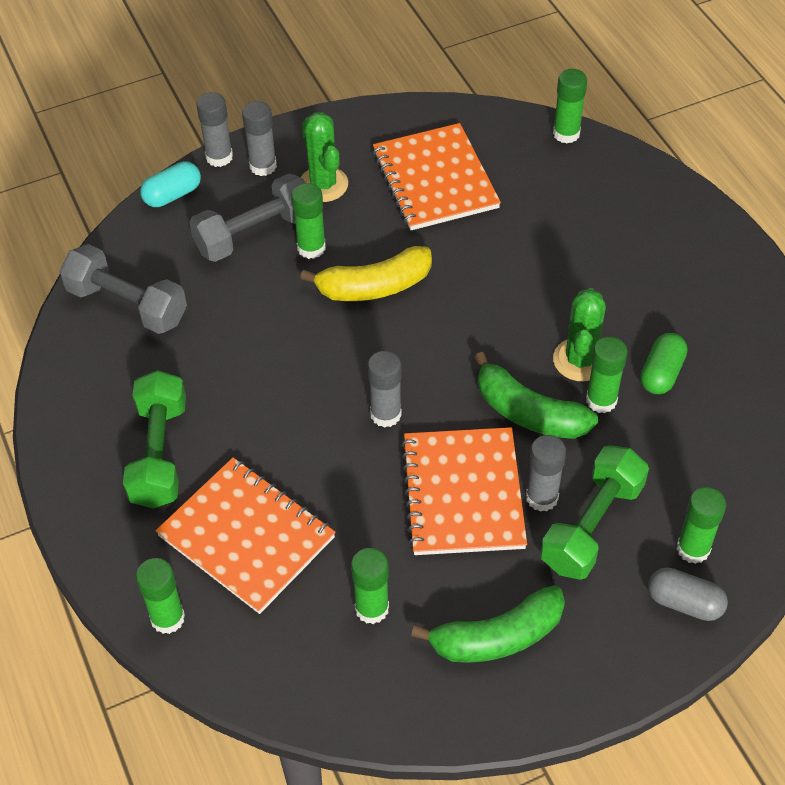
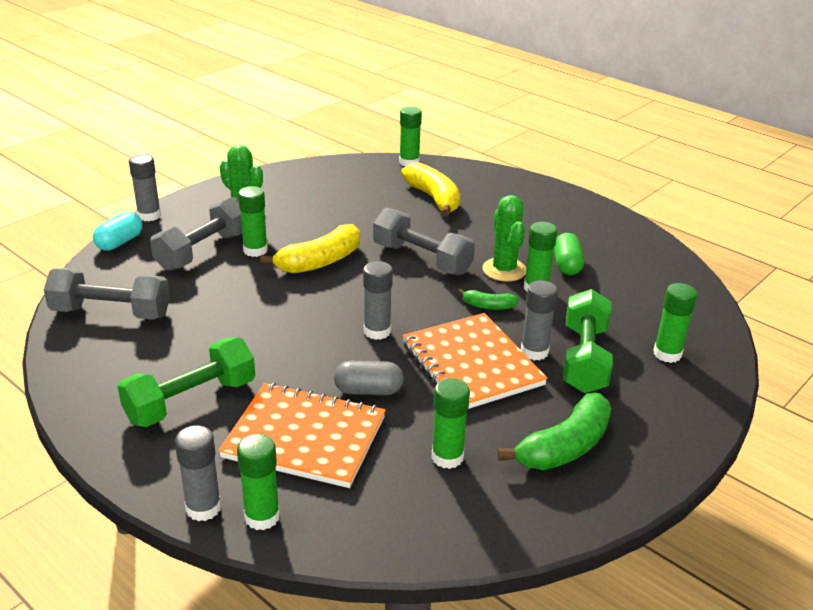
camera: 25 degrees left, 20 degrees down
green dumbbell [123,370,186,509] -> green dumbbell turned 75 degrees clockwise [117,337,255,427]
grey glue stick [242,101,277,176] -> grey glue stick moved to [175,425,221,521]
orange notebook [373,123,501,230] -> none
green banana [474,352,598,439] -> green banana [458,289,519,310], size x0.51
grey capsule [648,567,728,621] -> grey capsule moved to [334,361,404,395]
none -> grey dumbbell [373,208,475,275]
none -> yellow banana [401,162,460,216]

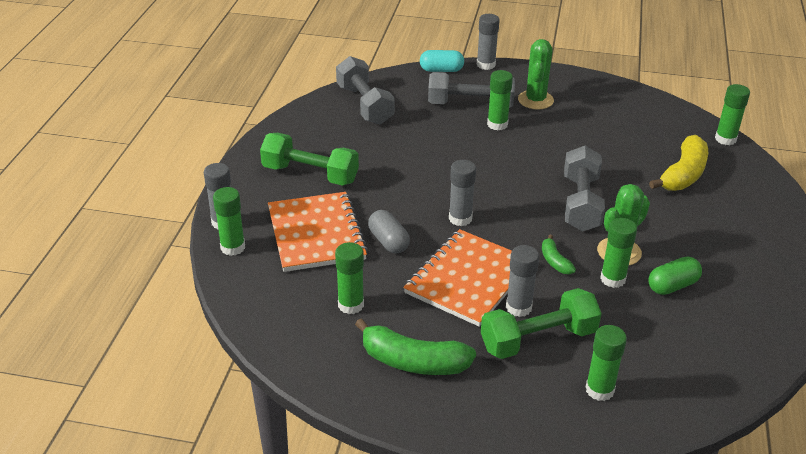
camera: 60 degrees right, 5 degrees up
yellow banana [260,224,360,274] -> none

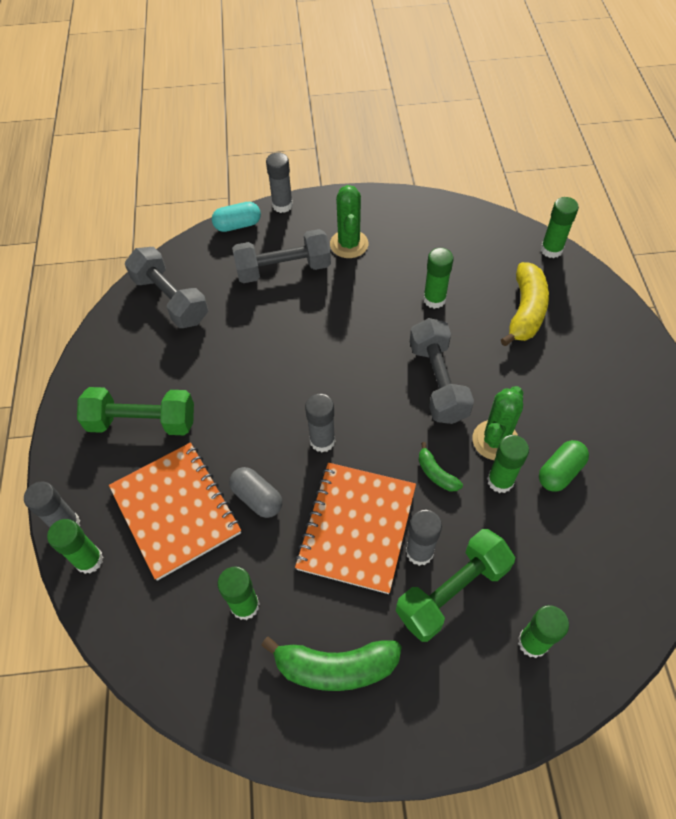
camera: 15 degrees left, 20 degrees up
green glue stick [487,70,513,130] -> green glue stick moved to [423,248,454,309]

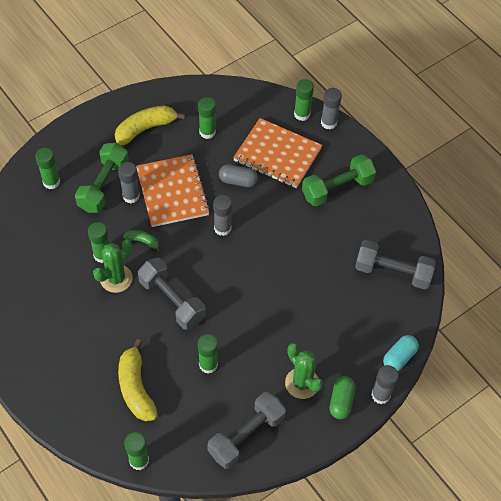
camera: 145 degrees right, 0 degrees up
grey dumbbell [232,229,331,283] -> grey dumbbell moved to [207,392,286,469]
green banana [261,636,402,691] -> yellow banana [115,105,185,145]
green cactus [472,386,523,460] -> green cactus turned 45 degrees clockwise [93,239,133,293]
green capsule [539,440,589,492] -> green capsule moved to [330,376,355,419]

